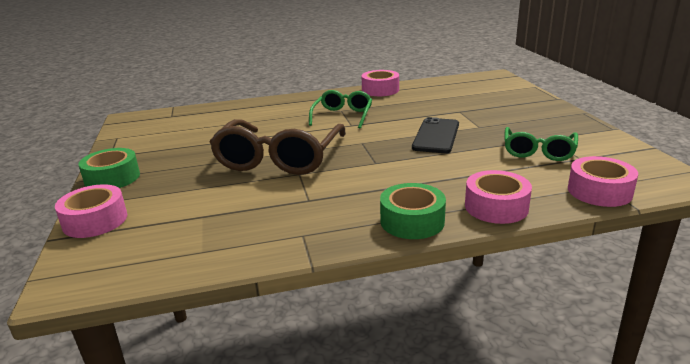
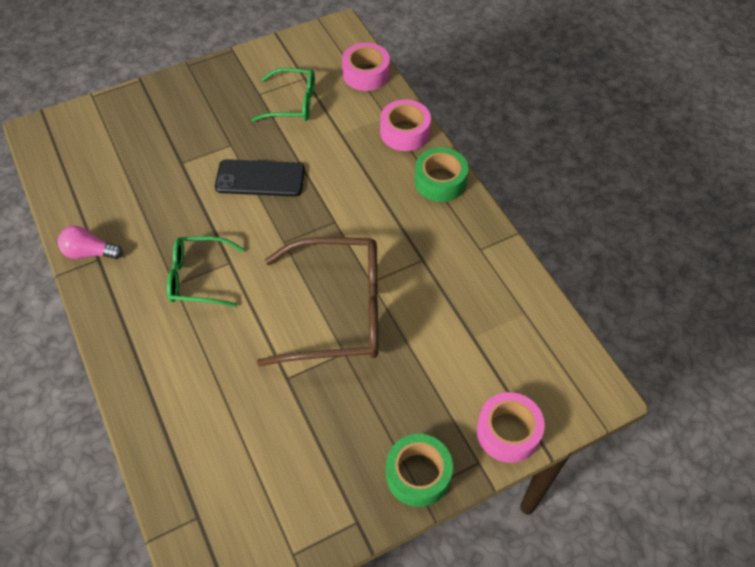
camera: 105 degrees left, 30 degrees up
pink tape [362,70,399,96] -> pink light bulb [58,226,123,259]

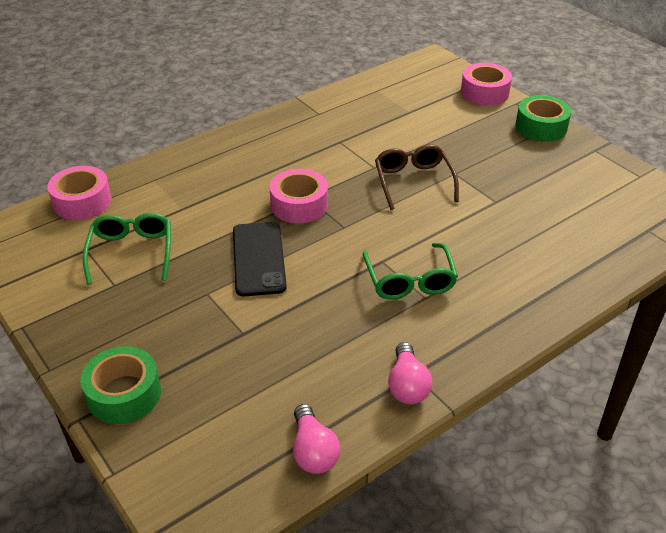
camera: 100 degrees left, 15 degrees down
brown glasses [257,237,378,366] -> brown glasses [375,145,459,210], size x0.57
pink tape [380,99,431,151] -> pink tape moved to [270,169,328,224]
green tape [415,147,468,202] -> green tape moved to [80,346,161,424]
none -> pink light bulb [293,404,340,474]

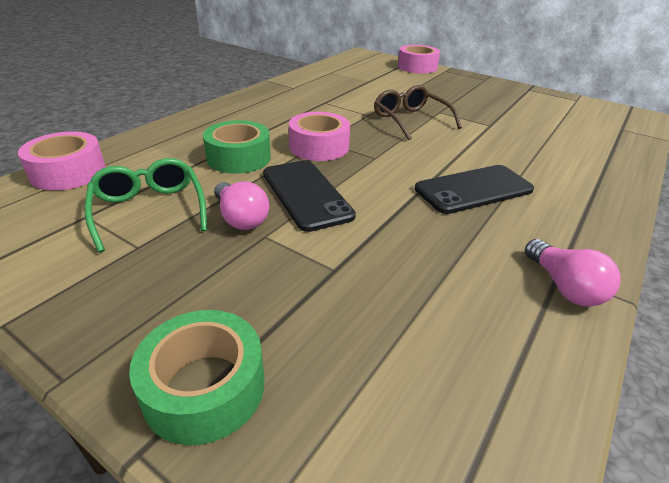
camera: 20 degrees left, 5 degrees down
pink light bulb [293,404,340,474] -> pink light bulb moved to [214,182,269,230]
green glasses [363,243,458,299] -> black phone [415,165,534,214]
green tape [516,95,571,142] -> green tape moved to [203,120,271,174]

